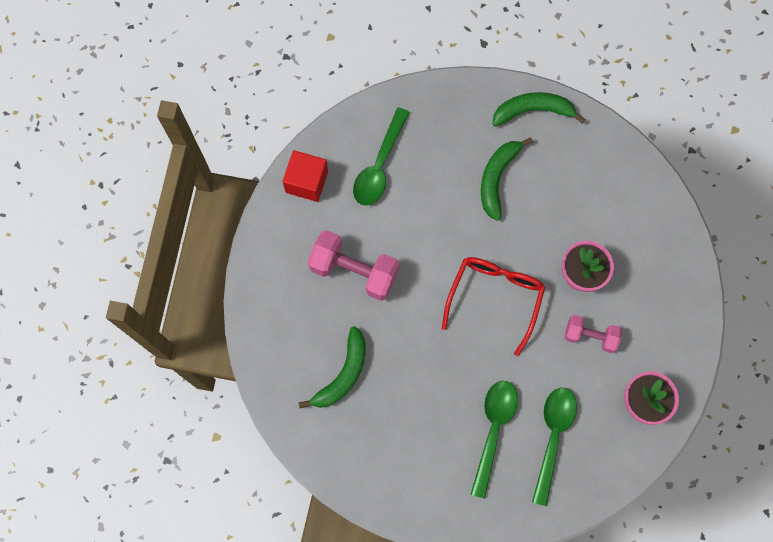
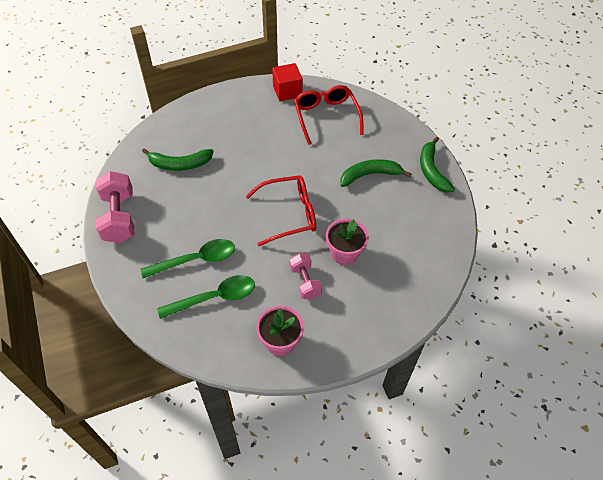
camera: 55 degrees right, 20 degrees down
pink dumbbell [308,230,399,301] -> pink dumbbell moved to [96,171,134,243]
green spoon [353,107,410,206] -> red glasses [294,85,364,145]
green banana [492,92,585,127] -> green banana turned 150 degrees counterclockwise [420,137,455,193]

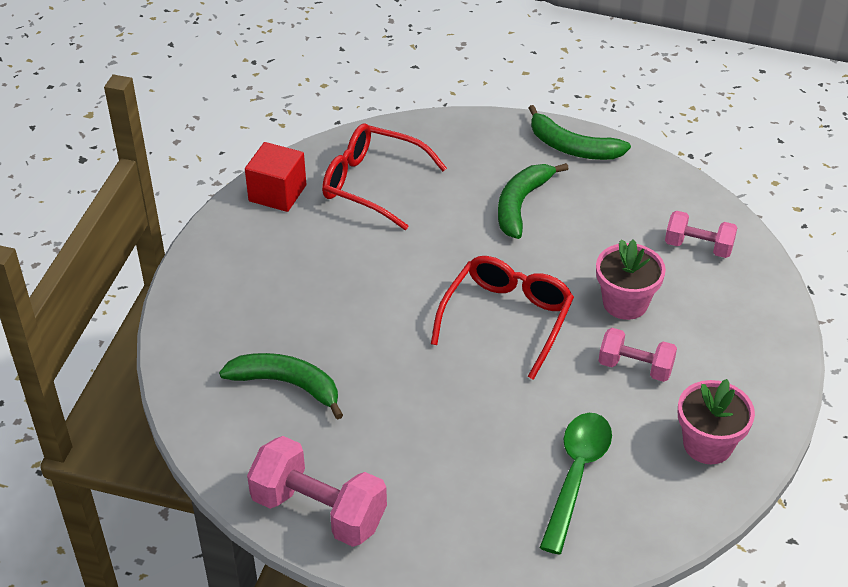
camera: 50 degrees left, 10 degrees down
green spoon [141,239,235,278] -> none
green banana [142,148,214,171] -> green banana turned 105 degrees counterclockwise [219,353,343,420]
none -> pink dumbbell [665,211,738,258]

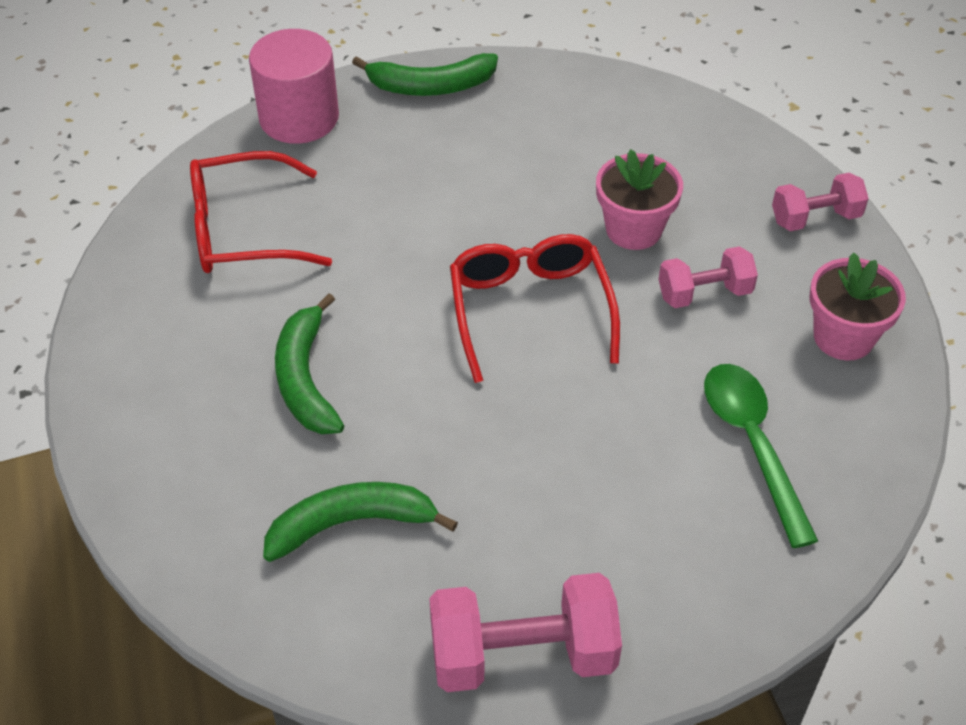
camera: 35 degrees left, 5 degrees up
red cube [245,142,306,212] -> none
green banana [498,163,569,239] -> green banana moved to [275,293,344,434]
pink dumbbell [665,211,738,258] -> pink dumbbell moved to [772,173,869,231]
none -> pink cylinder [249,29,339,144]

